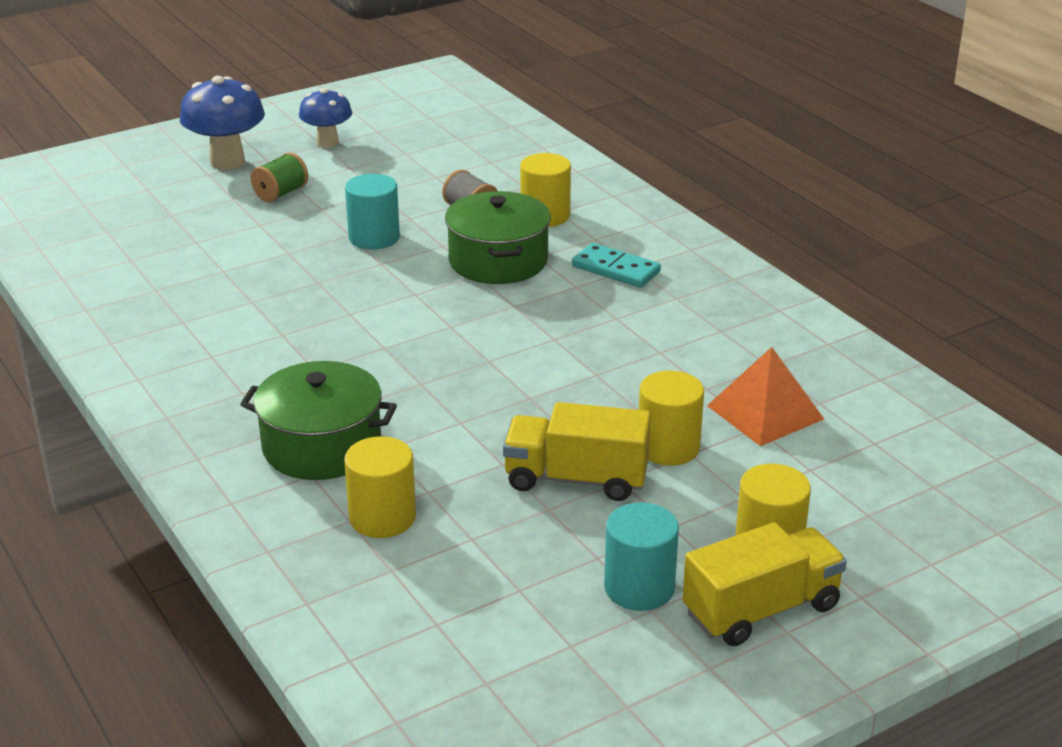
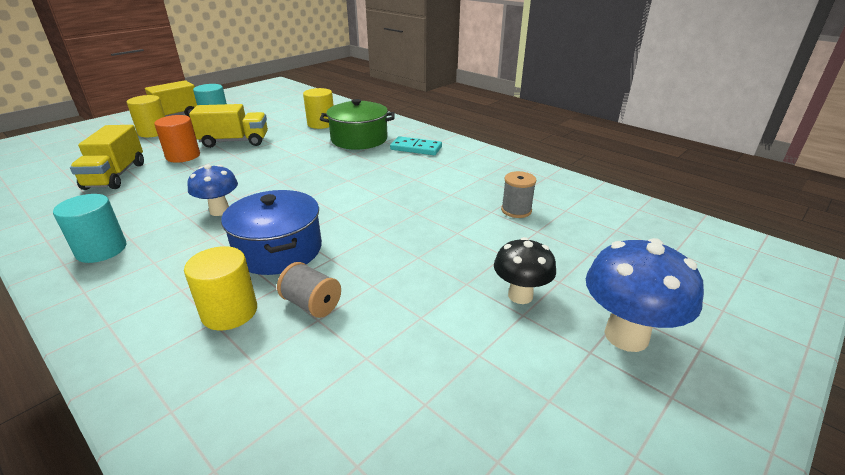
camera: 165 degrees right, 0 degrees up
green spool [250,152,308,202] -> black mushroom [494,237,556,304]
blue mushroom [299,88,352,148] -> blue mushroom moved to [187,164,238,216]
turquoise cylinder [345,174,400,250] -> turquoise cylinder moved to [53,194,126,263]
green pot [445,191,551,284] -> blue pot [221,190,322,275]
turquoise domino [572,243,661,288] -> turquoise domino moved to [390,136,442,155]
yellow cylinder [639,371,704,466] -> orange cylinder [154,115,200,163]
orange pyramid [707,347,824,446] -> yellow truck [70,125,144,190]
none -> grey spool [501,171,536,218]

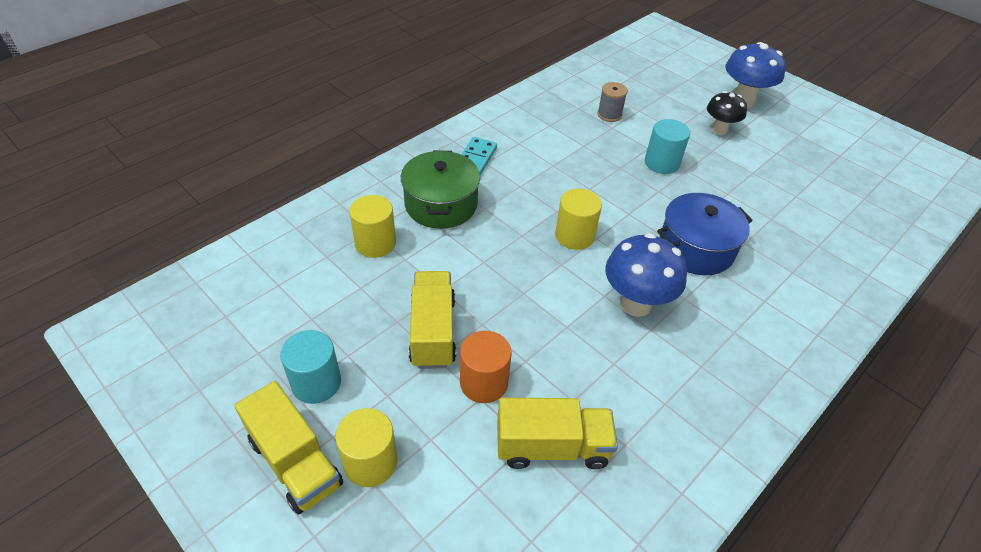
camera: 90 degrees left, 15 degrees up
turquoise cylinder [53,194,126,263] -> turquoise cylinder moved to [645,119,690,174]
yellow cylinder [184,246,257,331] -> yellow cylinder moved to [555,189,602,250]
blue mushroom [187,164,238,216] -> blue mushroom [605,233,687,317], size x1.54
grey spool [277,262,341,318] -> none

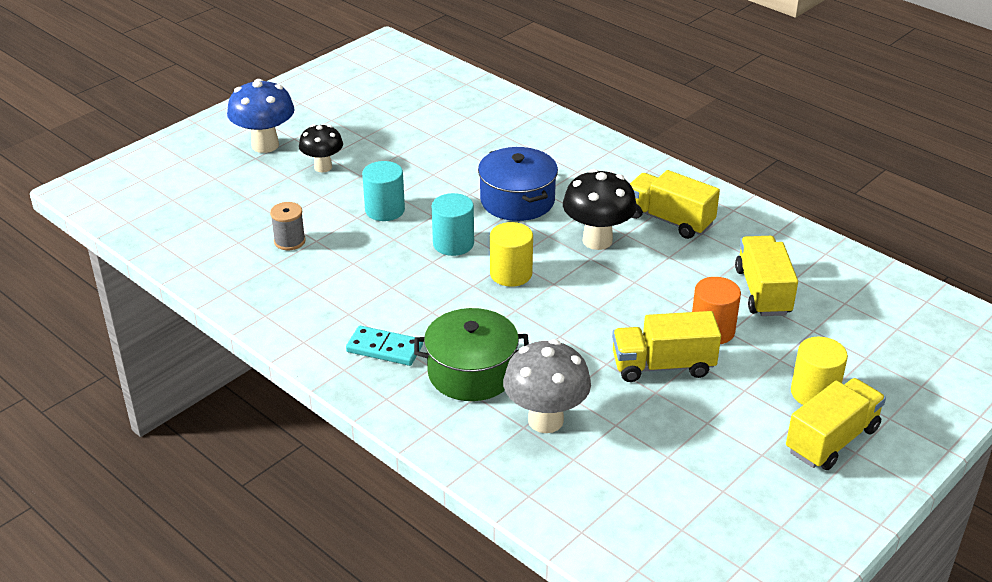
camera: 90 degrees left, 10 degrees down
turquoise cylinder [280,330,341,404] -> turquoise cylinder moved to [432,193,474,256]
yellow cylinder [349,195,396,258] -> grey mushroom [503,339,591,433]
blue mushroom [605,233,687,317] -> black mushroom [563,169,637,250]
none -> yellow truck [630,170,720,239]

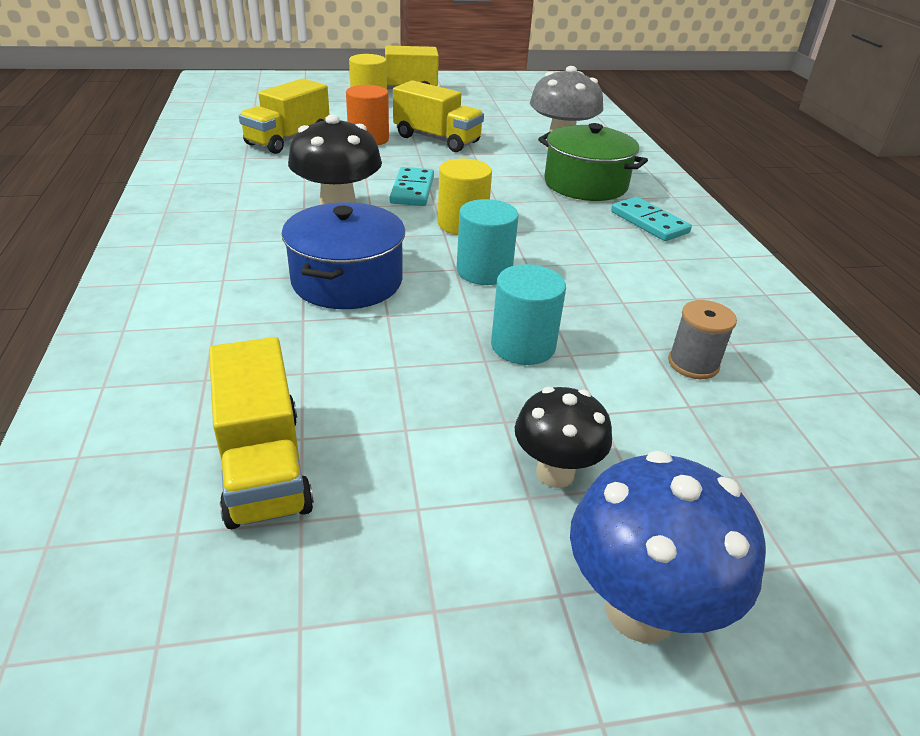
camera: 145 degrees left, 0 degrees up
yellow truck [630,170,720,239] -> yellow truck moved to [209,337,314,529]
none -> turquoise domino [390,167,434,206]

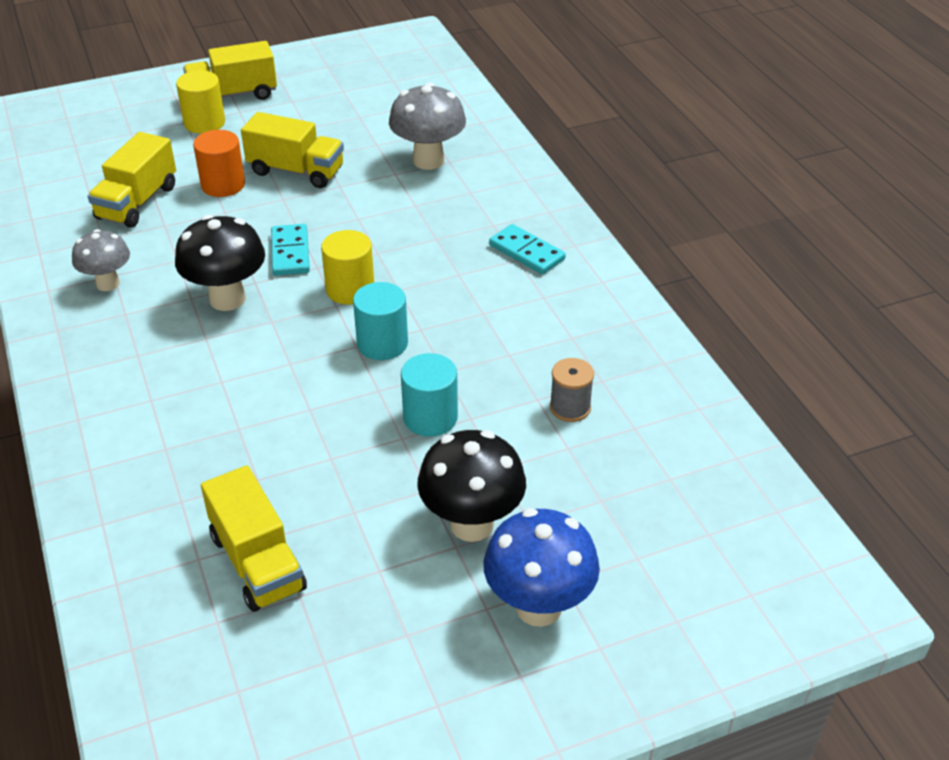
camera: 10 degrees left, 5 degrees up
blue pot [282,202,405,309] -> none
black mushroom [515,387,612,488] -> black mushroom [417,430,526,542], size x1.54
green pot [538,123,648,201] -> none
none -> grey mushroom [72,229,130,291]

